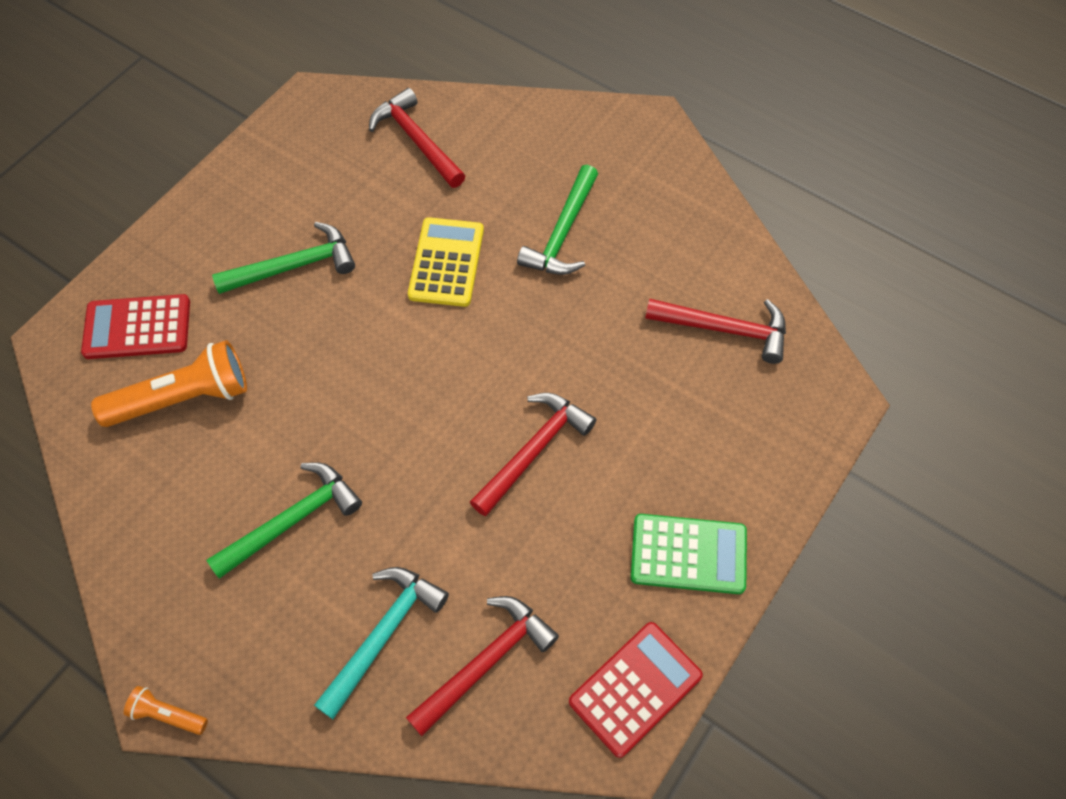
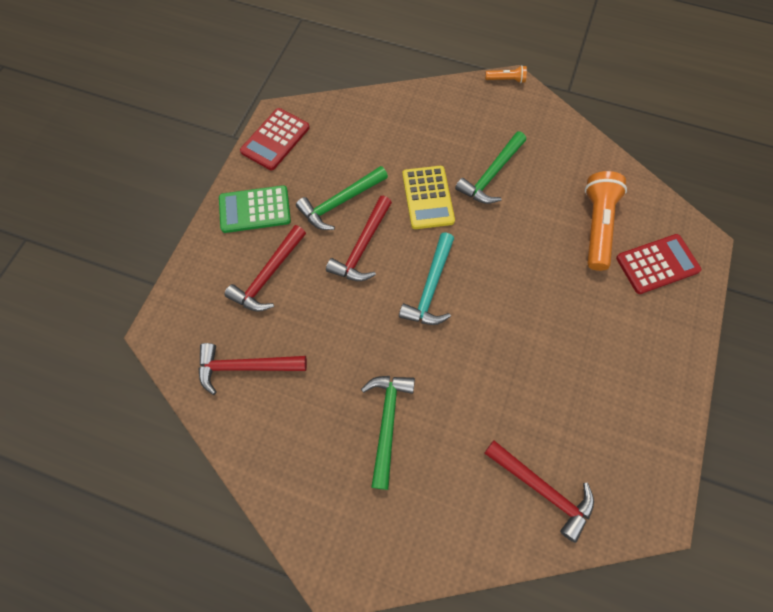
camera: 165 degrees right, 5 degrees up
orange flashlight [91,340,247,427] -> orange flashlight turned 135 degrees clockwise [585,171,627,271]
green hammer [212,222,355,294] -> green hammer moved to [296,166,388,230]
turquoise hammer [314,567,449,719] -> turquoise hammer moved to [399,232,454,325]
red hammer [406,596,559,736] -> red hammer moved to [224,225,306,312]
yellow calculator [408,217,484,307] -> yellow calculator moved to [402,166,455,229]

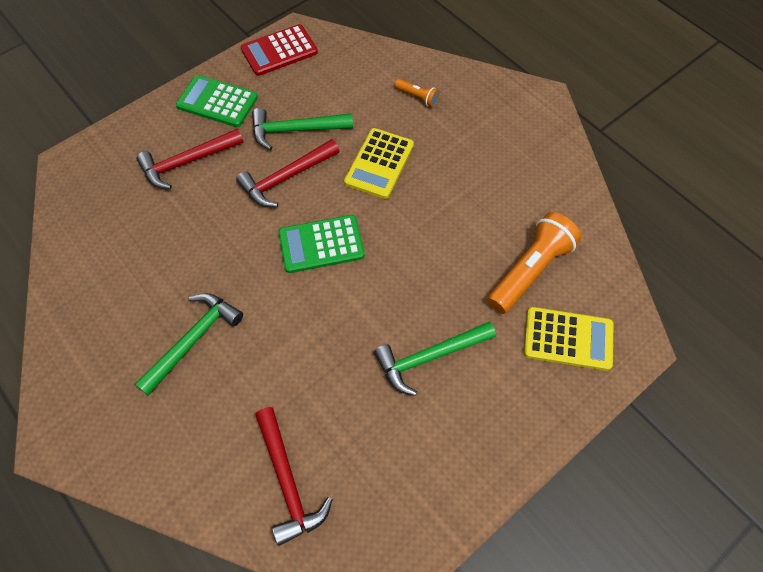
camera: 30 degrees right, 5 degrees down
red hammer [199,343,307,395] -> none
turquoise hammer [399,232,454,325] -> green calculator [278,215,365,273]
green hammer [455,132,526,204] -> green hammer moved to [374,321,496,396]
orange flashlight [485,65,527,83] -> orange flashlight moved to [395,79,440,107]
red calculator [616,234,701,294] -> yellow calculator [524,307,614,371]

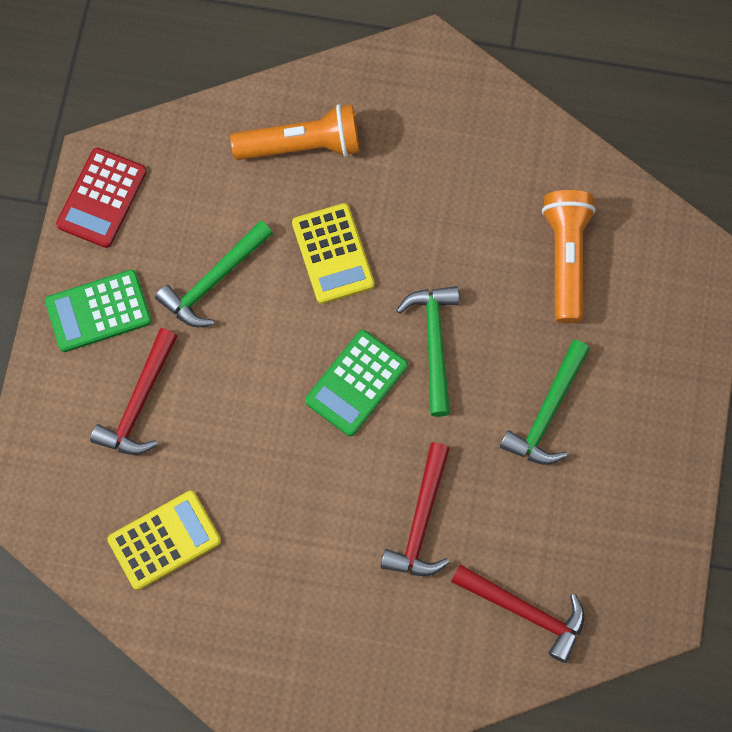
camera: 40 degrees left, 10 degrees up
green hammer [135,293,243,396] -> green hammer moved to [396,286,459,417]
red hammer [236,139,339,207] -> red hammer moved to [381,442,450,576]
orange flashlight [395,79,440,107] -> orange flashlight [230,104,360,160], size x2.10
yellow calculator [524,307,614,371] -> yellow calculator moved to [107,491,221,590]

